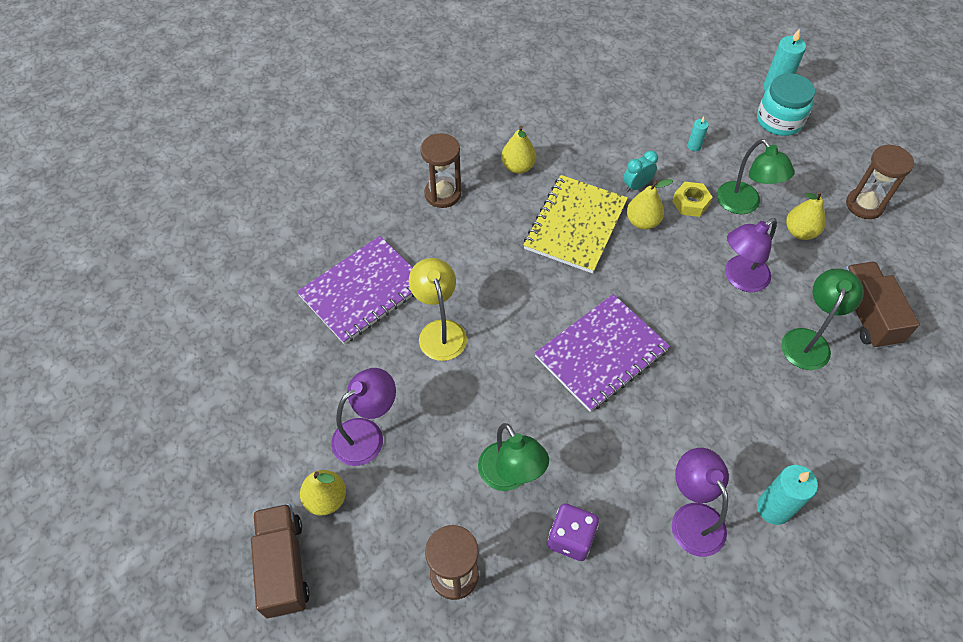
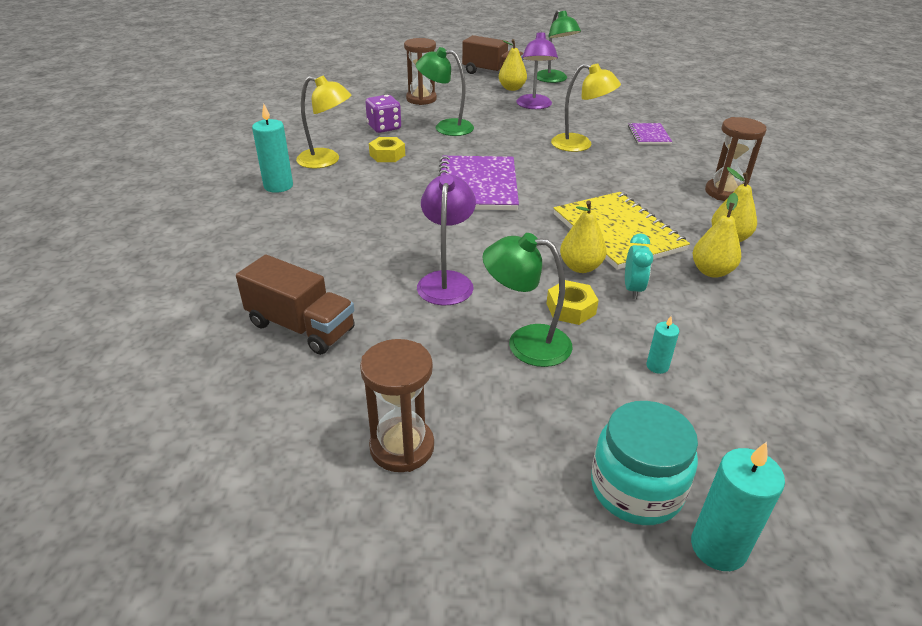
camera: 130 degrees right, 20 degrees down
purple notebook [297,236,414,344] -> purple notebook [628,123,672,144], size x0.51
purple lamp [672,448,729,557] -> yellow lamp [296,75,351,168]
green lamp [781,268,864,370] -> green lamp moved to [537,9,581,83]
yellow pear [786,191,826,240] -> yellow pear moved to [693,193,741,278]
none -> yellow nut [369,137,405,162]

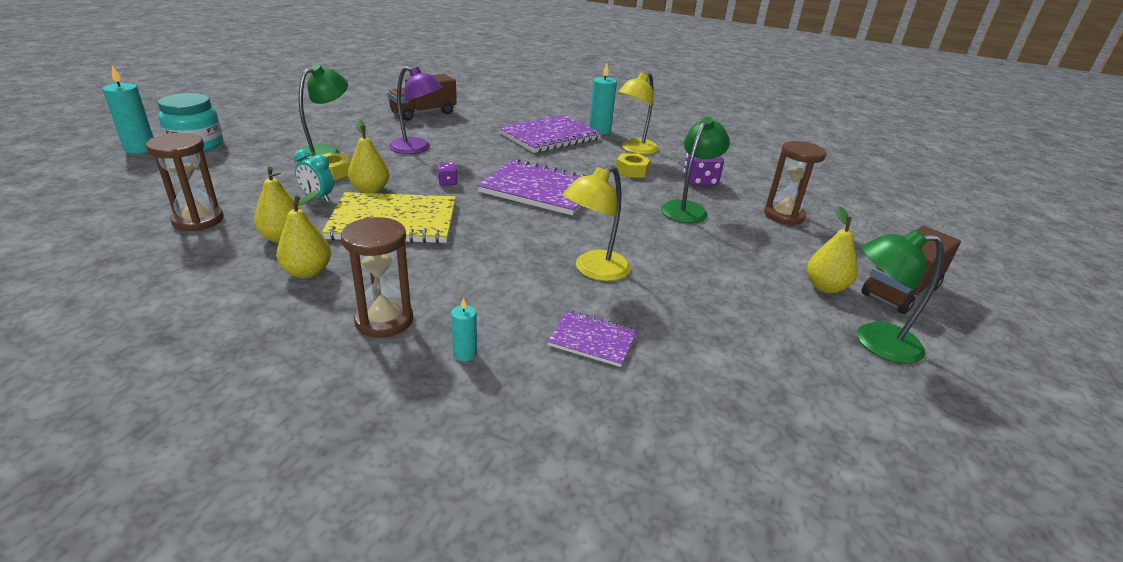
camera: 110 degrees right, 5 degrees down
brown hourglass [360,339,434,472] -> brown hourglass moved to [146,133,224,231]
purple lamp [516,30,558,109] -> none
turquoise candle [646,316,679,374] -> turquoise candle moved to [451,297,477,361]
none -> purple dice [437,163,458,186]
none -> purple notebook [498,115,602,153]

